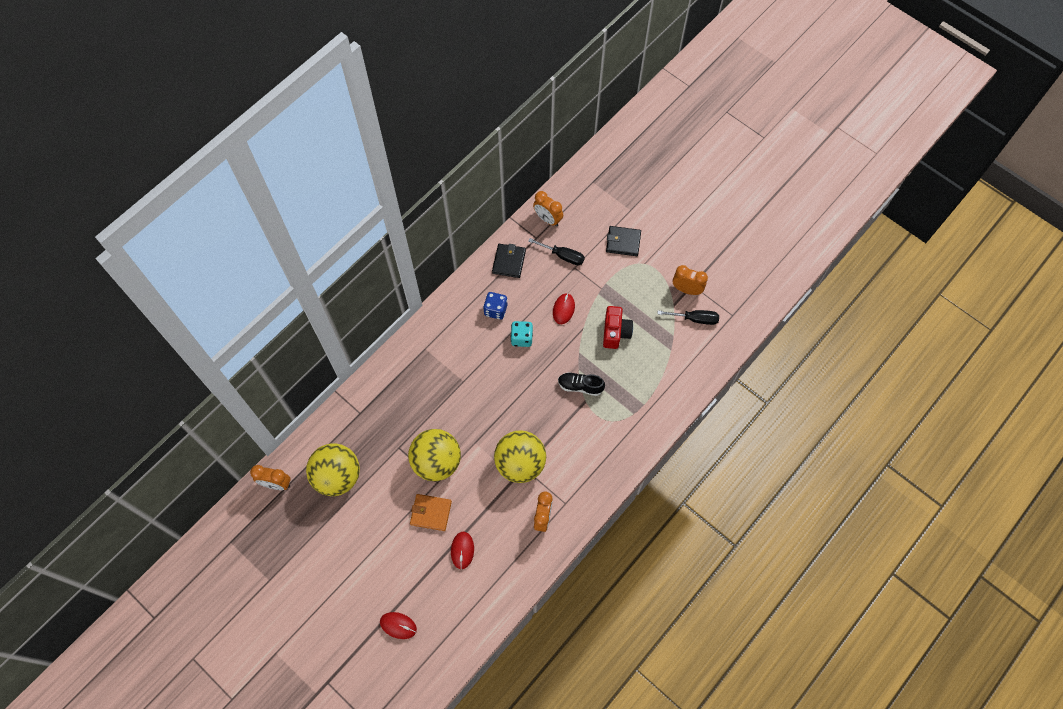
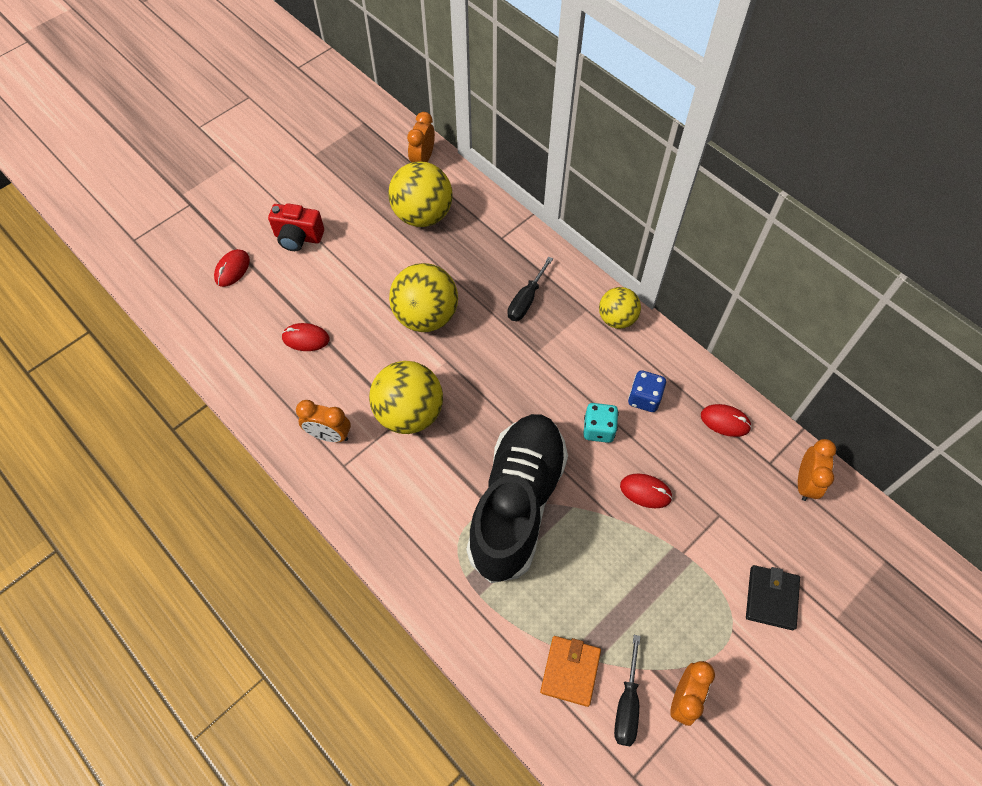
camera: 95 degrees right, 5 degrees down
orange wallet [410,494,452,531] -> orange wallet moved to [540,636,601,707]
black wallet [492,244,526,278] -> red mouse [701,404,752,437]
black screwdriver [528,238,585,265] -> black screwdriver moved to [507,256,553,321]
orange clock [533,191,563,227] -> orange clock turned 150 degrees clockwise [798,439,836,501]
black shoe [558,372,605,396] -> black shoe [466,414,568,583], size x2.49
red camera [603,306,633,349] -> red camera moved to [268,203,324,251]
none -> yellow ball [599,287,641,329]

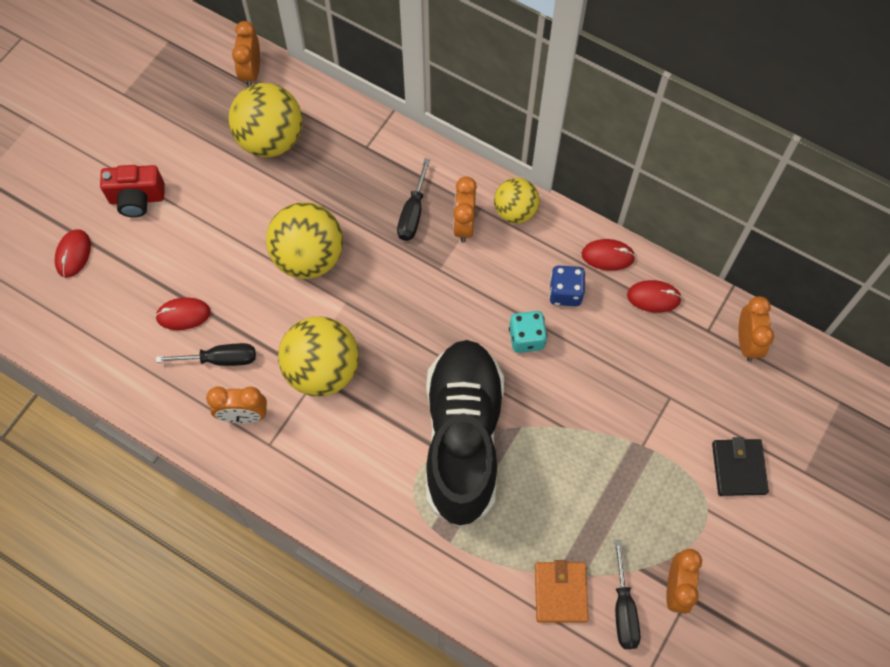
camera: 15 degrees left, 5 degrees up
red mouse [620,474,673,508] -> red mouse moved to [581,239,635,271]
none -> black screwdriver [156,343,256,366]
none -> orange clock [453,177,477,243]

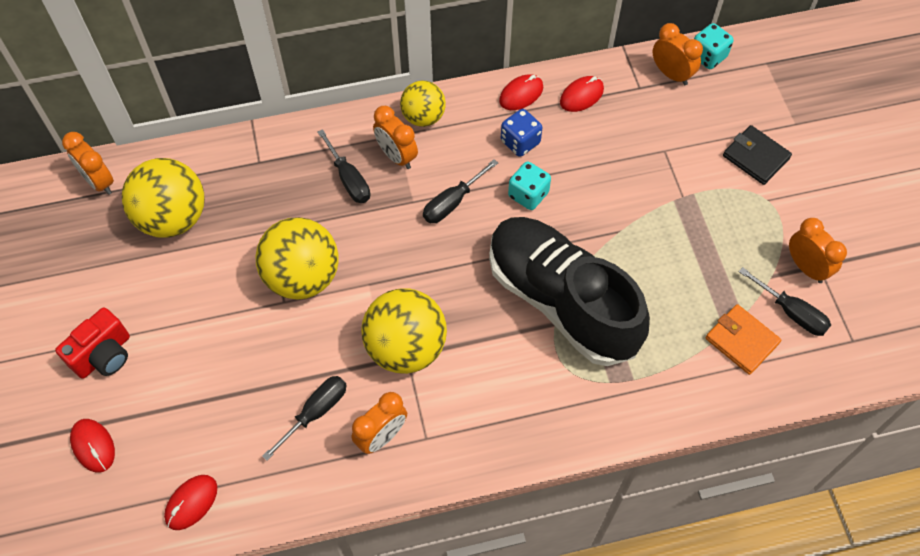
camera: 45 degrees left, 5 degrees down
red mouse [155,297,211,330] -> red mouse moved to [164,475,217,530]
none -> black screwdriver [423,159,498,223]
none -> turquoise dice [694,23,734,69]

